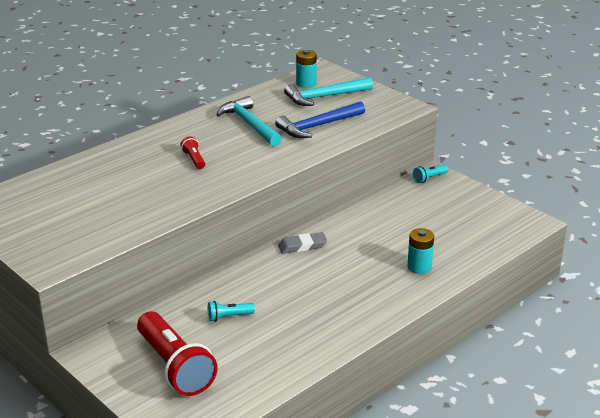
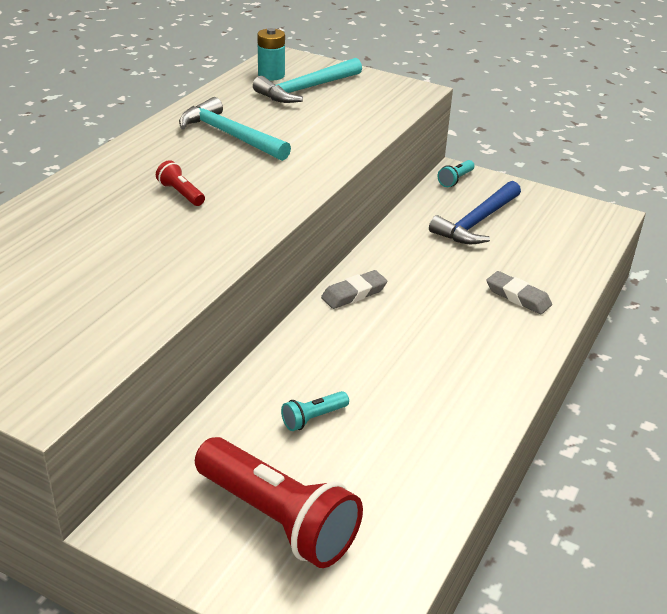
camera: 20 degrees left, 5 degrees up
blue hammer [275,101,365,138] -> blue hammer moved to [429,181,521,244]
turquoise battery [407,228,434,274] -> grey eraser [486,271,552,314]

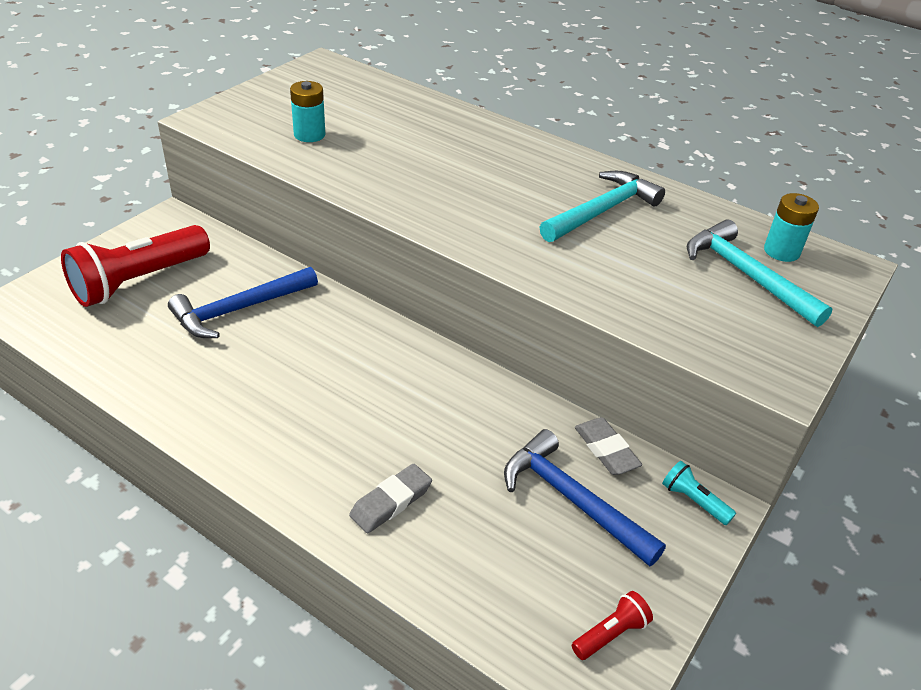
camera: 95 degrees right, 5 degrees up
red flashlight [156,160,205,206] -> red flashlight moved to [572,591,653,660]
turquoise flashlight [281,391,349,431] -> blue hammer [168,267,318,338]
grey eraser [321,270,388,309] -> grey eraser moved to [575,417,642,475]
none -> turquoise battery [290,81,325,142]

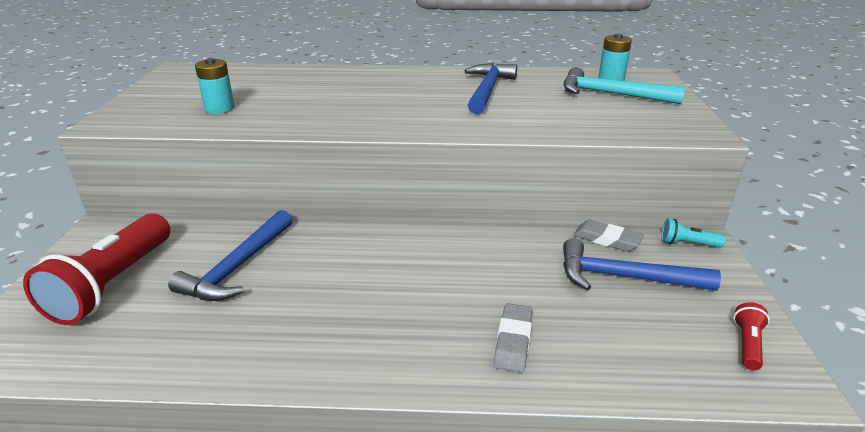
camera: 30 degrees left, 10 degrees down
turquoise hammer [540,171,665,242] -> blue hammer [465,63,517,114]

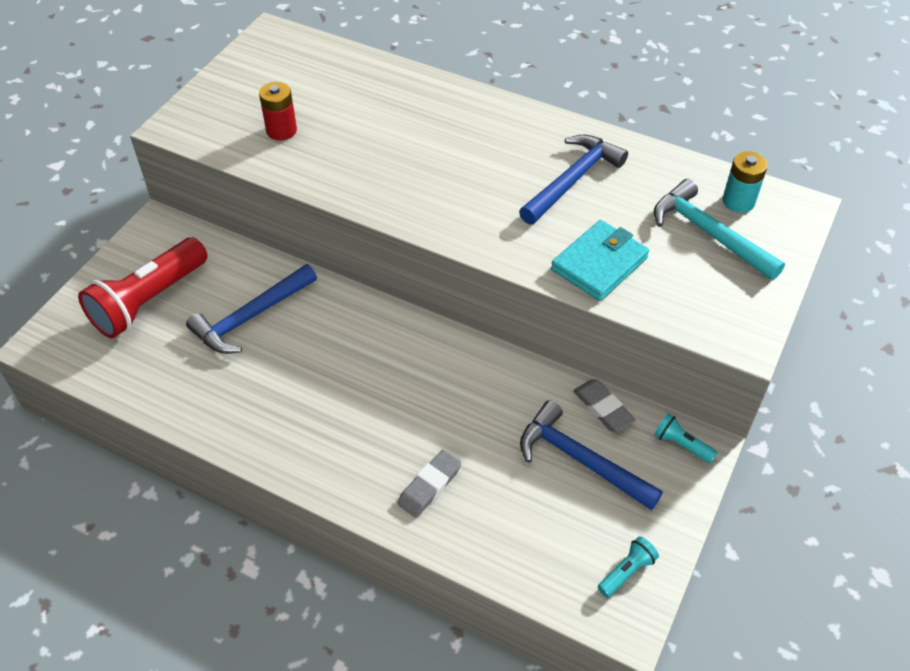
camera: 25 degrees right, 20 degrees up
turquoise battery [195,58,235,114] -> red battery [259,82,297,141]
red flashlight [734,302,770,370] -> turquoise flashlight [598,536,659,598]
none -> turquoise wallet [551,220,649,301]

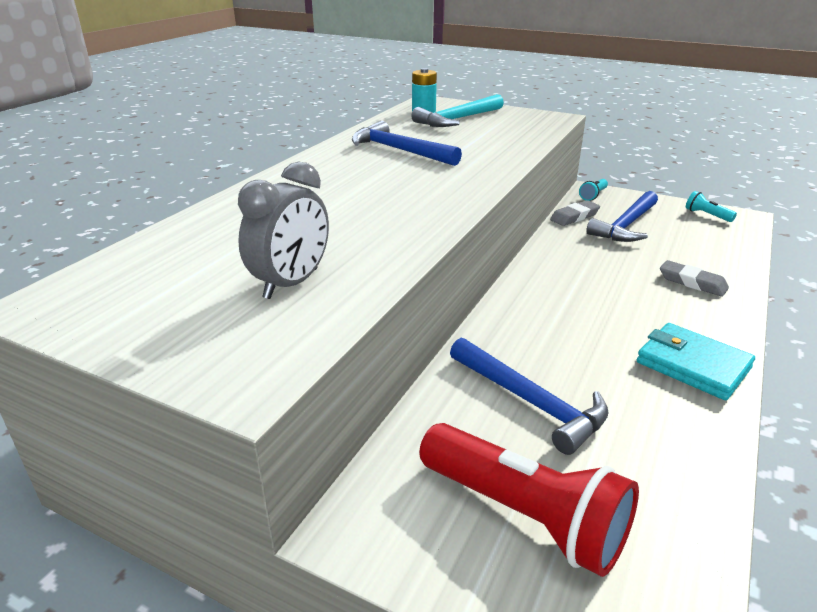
camera: 90 degrees left, 20 degrees down
red battery [259,82,297,141] -> grey clock [238,162,329,299]
turquoise wallet [551,220,649,301] -> turquoise wallet moved to [637,323,755,400]

